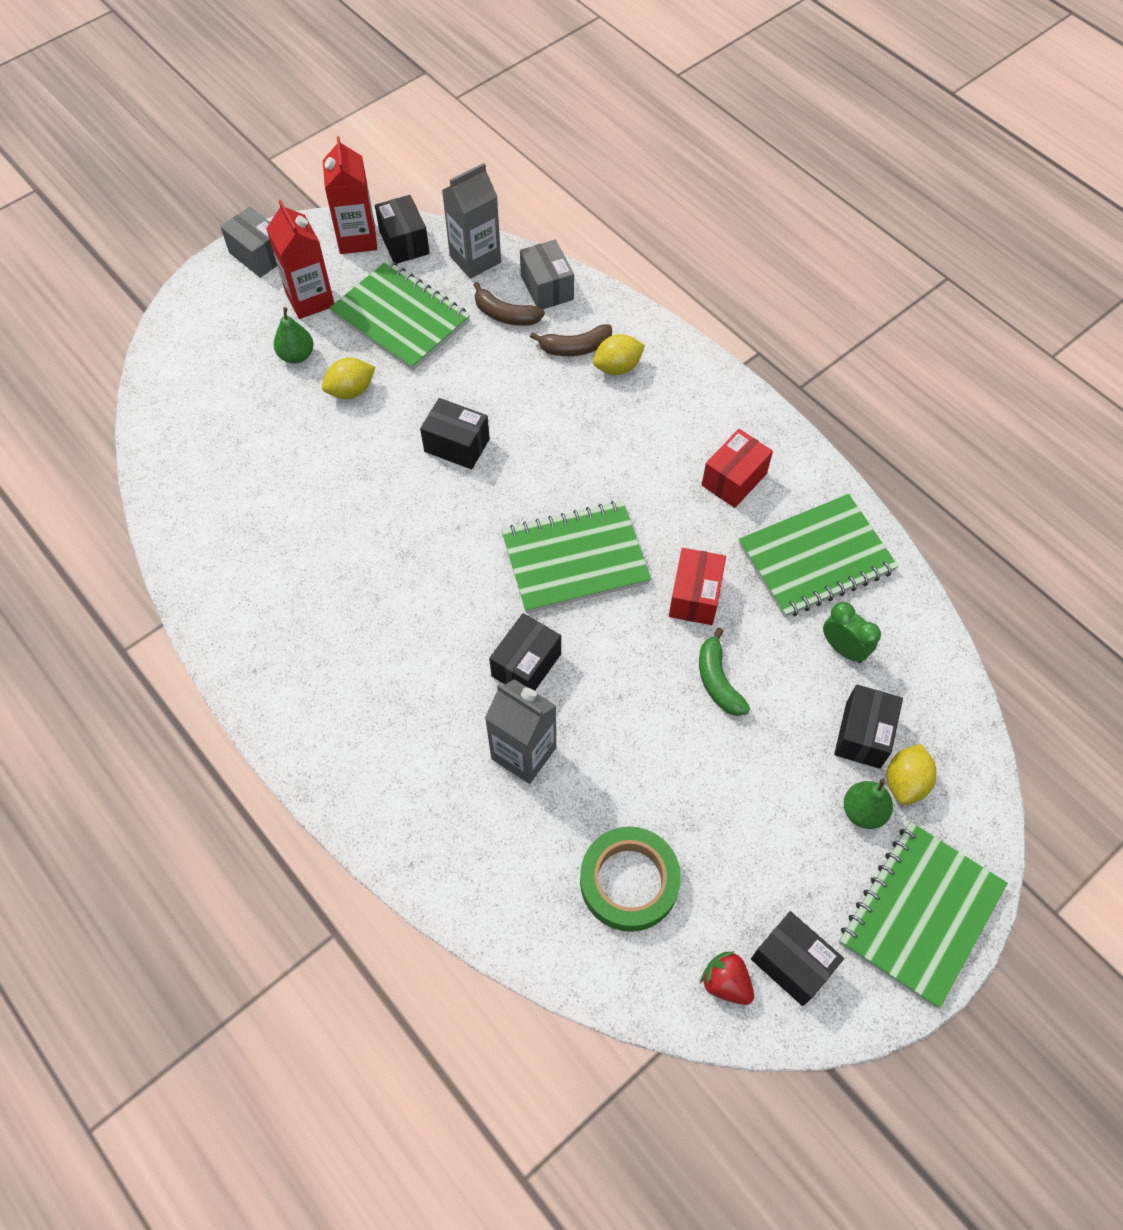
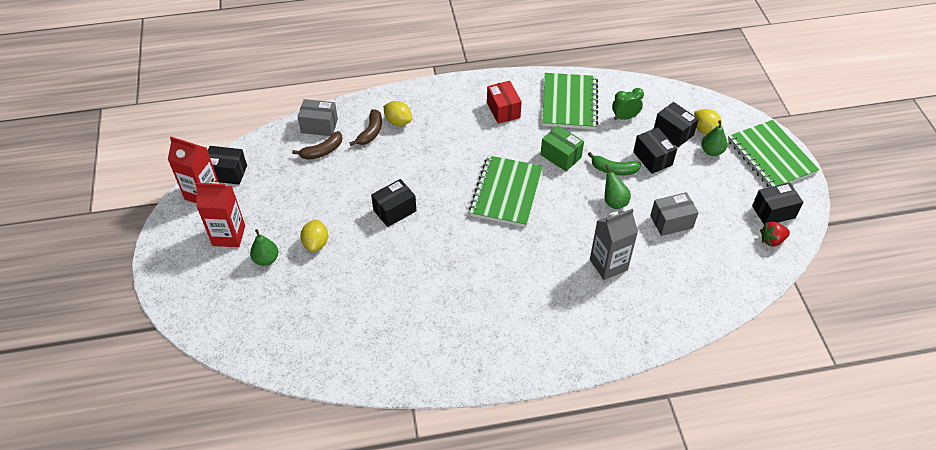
camera: 60 degrees left, 10 degrees down
grey box [221,207,277,278] -> grey box moved to [650,192,699,236]
green notebook [329,260,470,371] -> none
grey carton [442,163,501,279] -> none
black box [489,613,561,691] -> black box moved to [633,127,677,174]
green tape [580,827,681,932] -> none
yellow lemon [593,334,645,375] -> yellow lemon turned 60 degrees counterclockwise [384,101,412,126]
red box [669,548,726,625] -> green box [541,125,584,171]
none -> green pear [605,165,631,209]

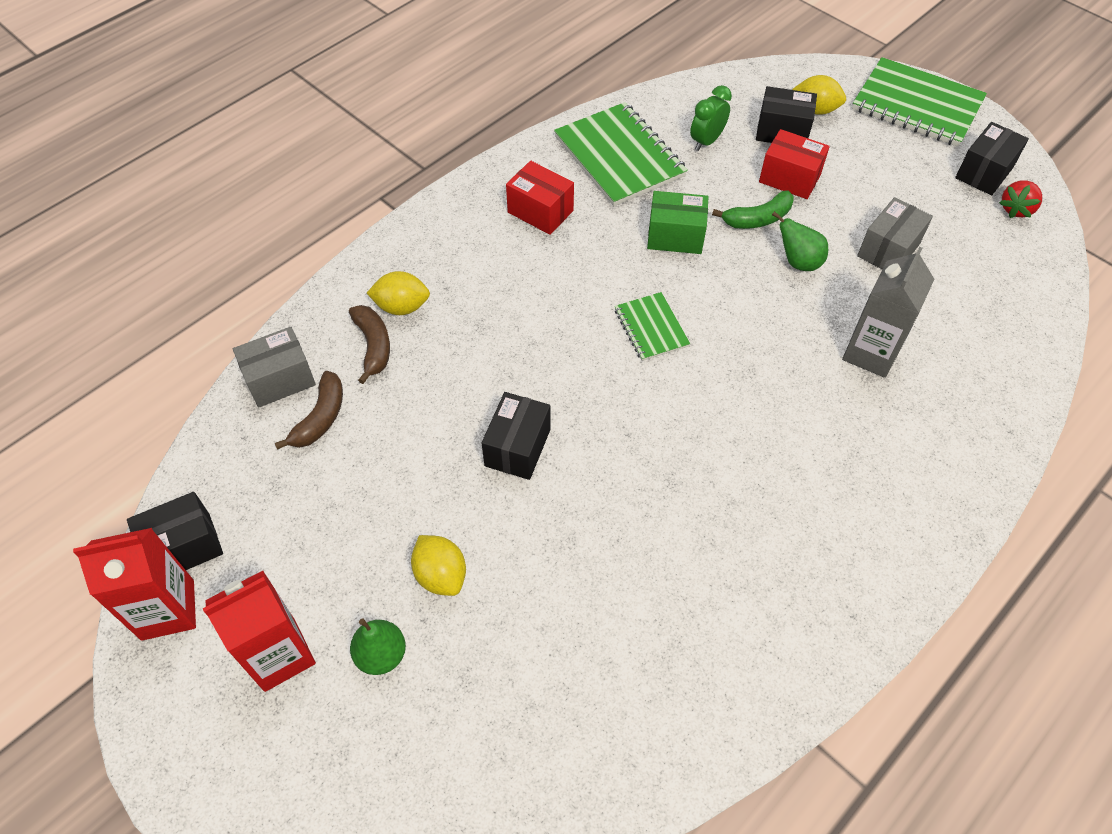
camera: 35 degrees left, 5 degrees up
green notebook [469,155,543,227] -> green notebook [615,292,690,361], size x0.54
black box [633,127,677,174] -> red box [759,129,830,199]
green pear [701,120,727,156] -> none

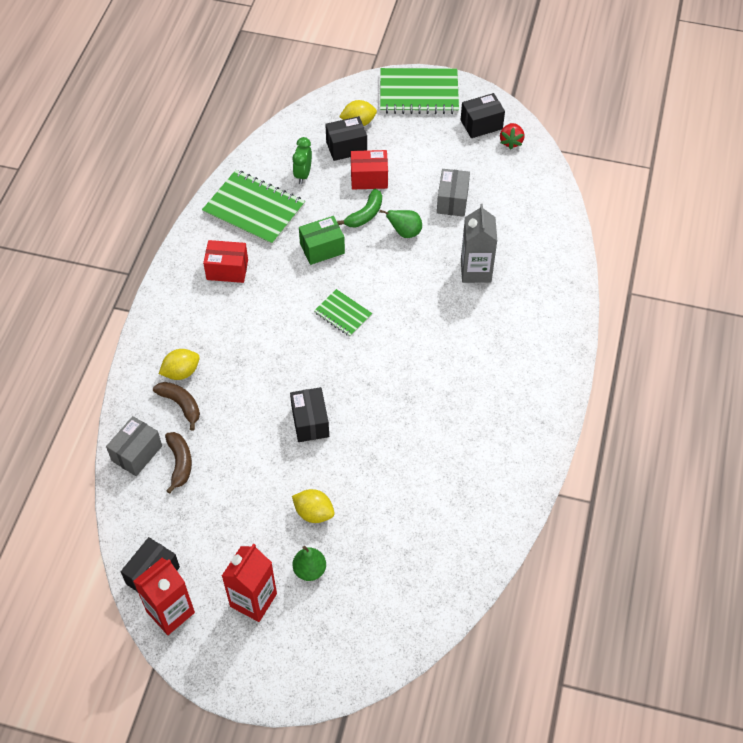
camera: 30 degrees left, 0 degrees up
black box [955,122,1029,195] -> black box turned 60 degrees clockwise [461,93,505,138]

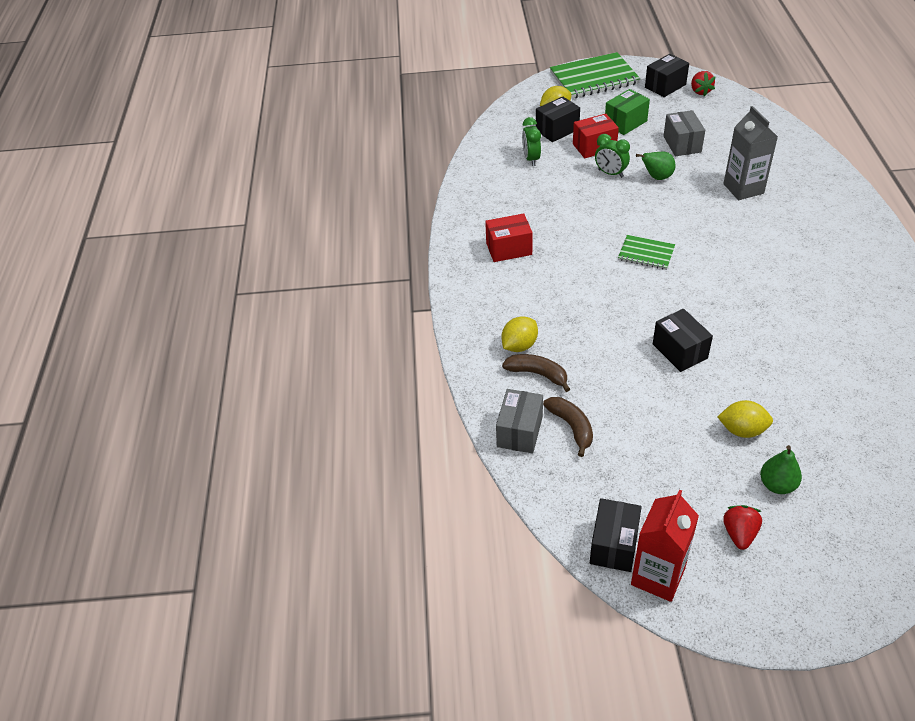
camera: 15 degrees left, 10 degrees down
green notebook [202,170,305,246] -> none
red carton [222,544,277,622] -> red strawberry [723,505,762,550]
green box [299,216,345,265] -> green box moved to [605,89,650,135]
green banana [337,189,382,228] -> green clock [595,134,630,178]

